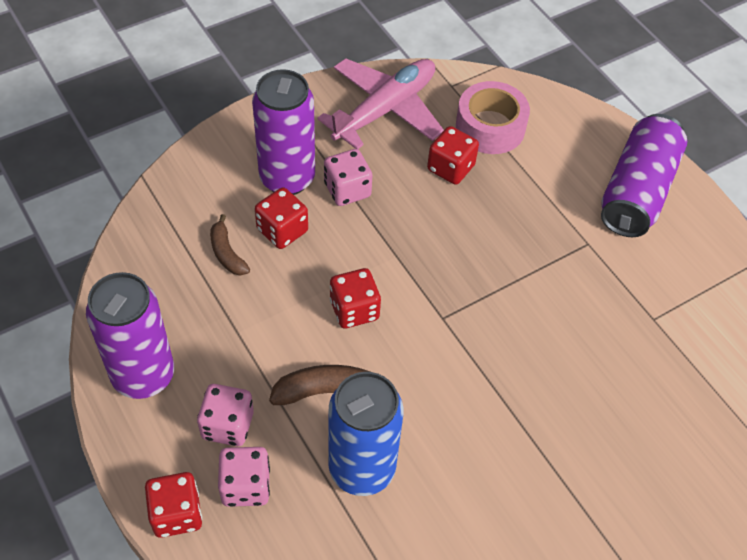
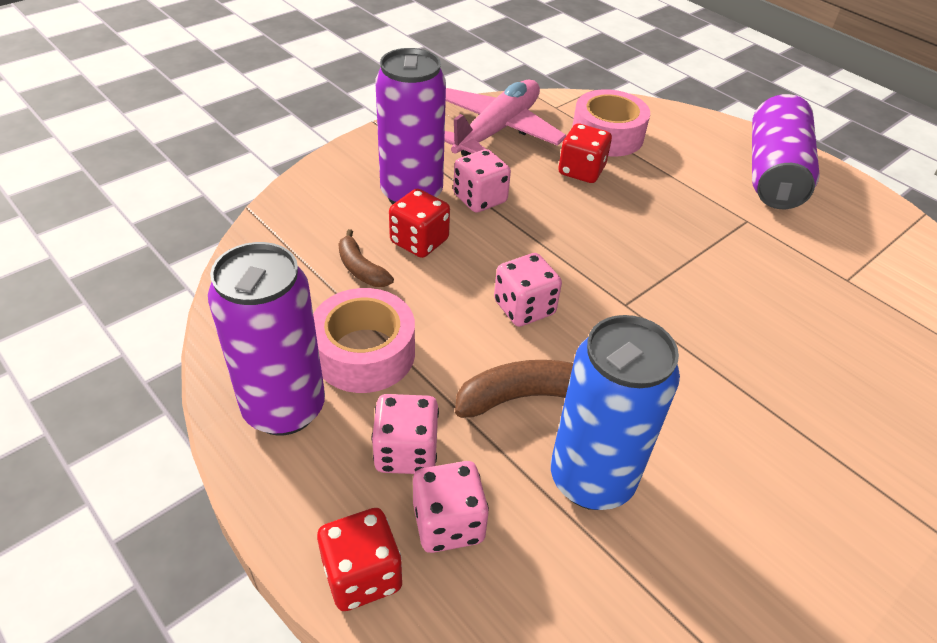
camera: 10 degrees left, 10 degrees down
red dice [330,268,381,328] -> pink dice [494,253,562,327]
none -> pink tape [313,288,415,393]

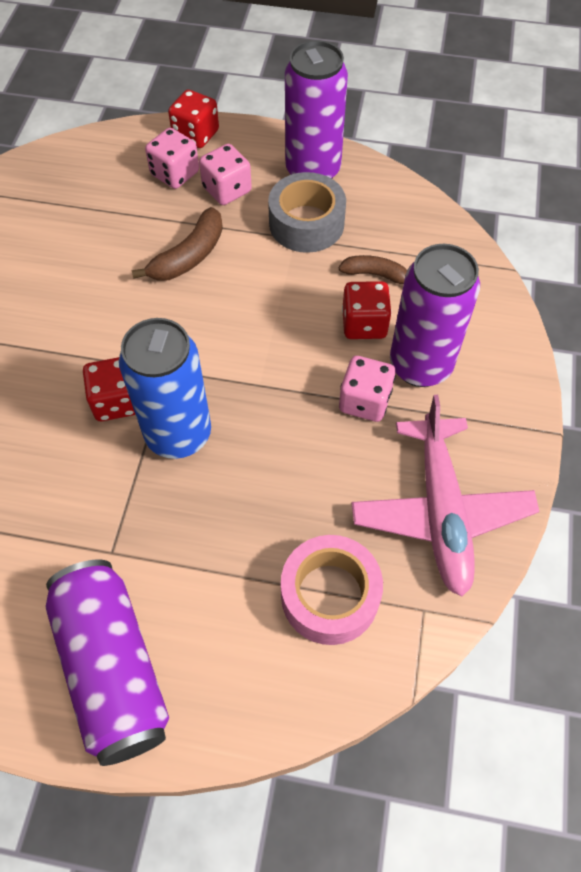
camera: 145 degrees right, 15 degrees up
pink tape [313,288,415,393] -> grey tape [268,172,346,253]
pink dice [494,253,562,327] -> none
blue can [551,315,680,510] -> blue can moved to [119,318,211,459]
red dice [558,124,612,183] -> red dice moved to [83,357,135,421]

